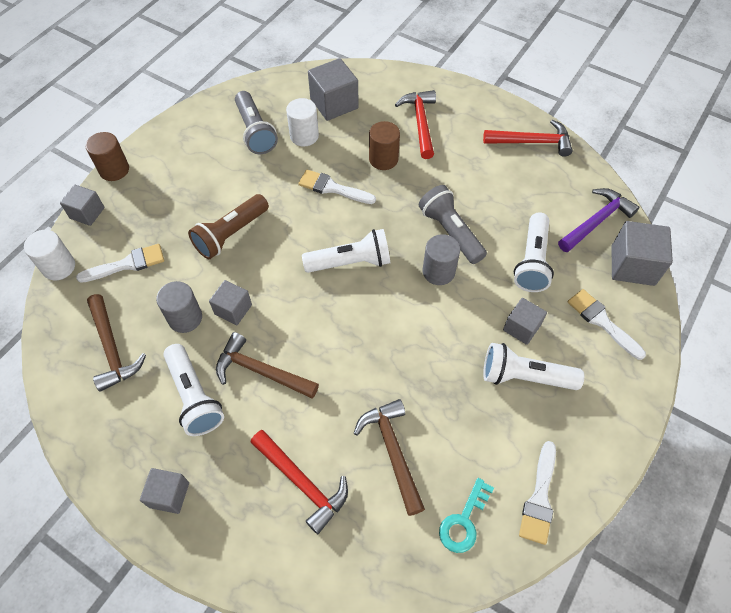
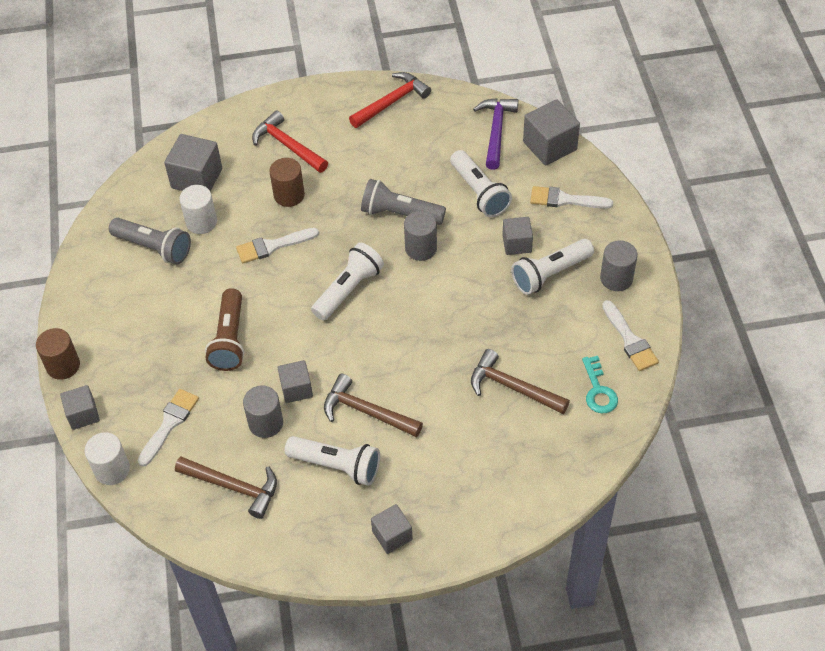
camera: 40 degrees left, 5 degrees down
brown hammer [216,332,319,399] -> brown hammer turned 45 degrees clockwise [324,374,423,437]
red hammer [250,430,348,534] -> none
none -> grey cylinder [600,240,637,291]

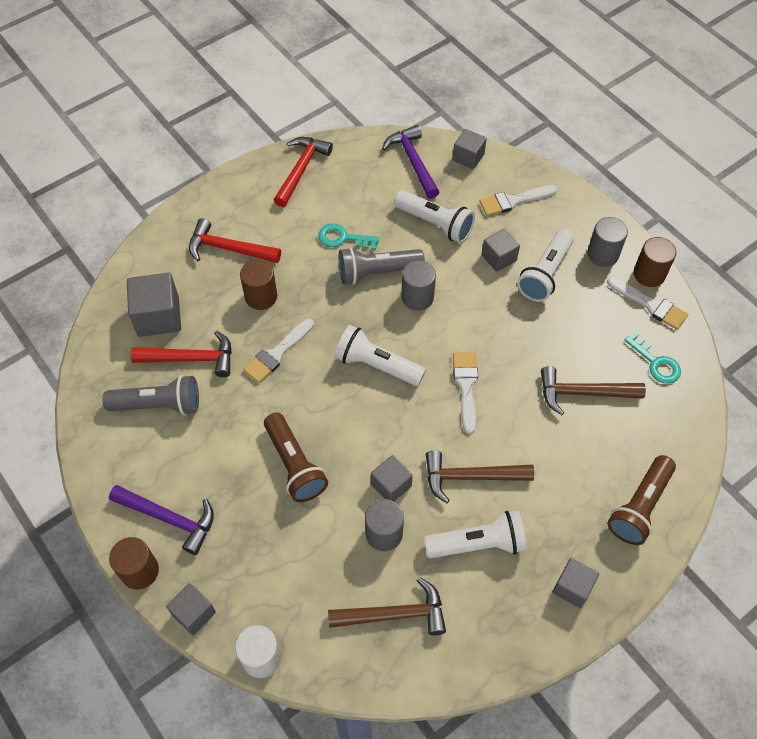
camera: 30 degrees left, 5 degrees up
white brush [138,389,199,467] -> white brush moved to [453,352,478,434]
white cylinder [179,185,217,234] -> red hammer [131,330,232,377]
white flashlight [311,242,384,321] -> white flashlight turned 75 degrees counterclockwise [335,325,426,386]
grey cube [523,99,580,166] -> grey cube [452,129,487,169], size x0.63
none -> purple hammer [109,485,214,555]
none -> turquoise key [318,223,379,250]
none -> brown flashlight [608,455,676,545]
none -> brown cylinder [634,237,676,287]

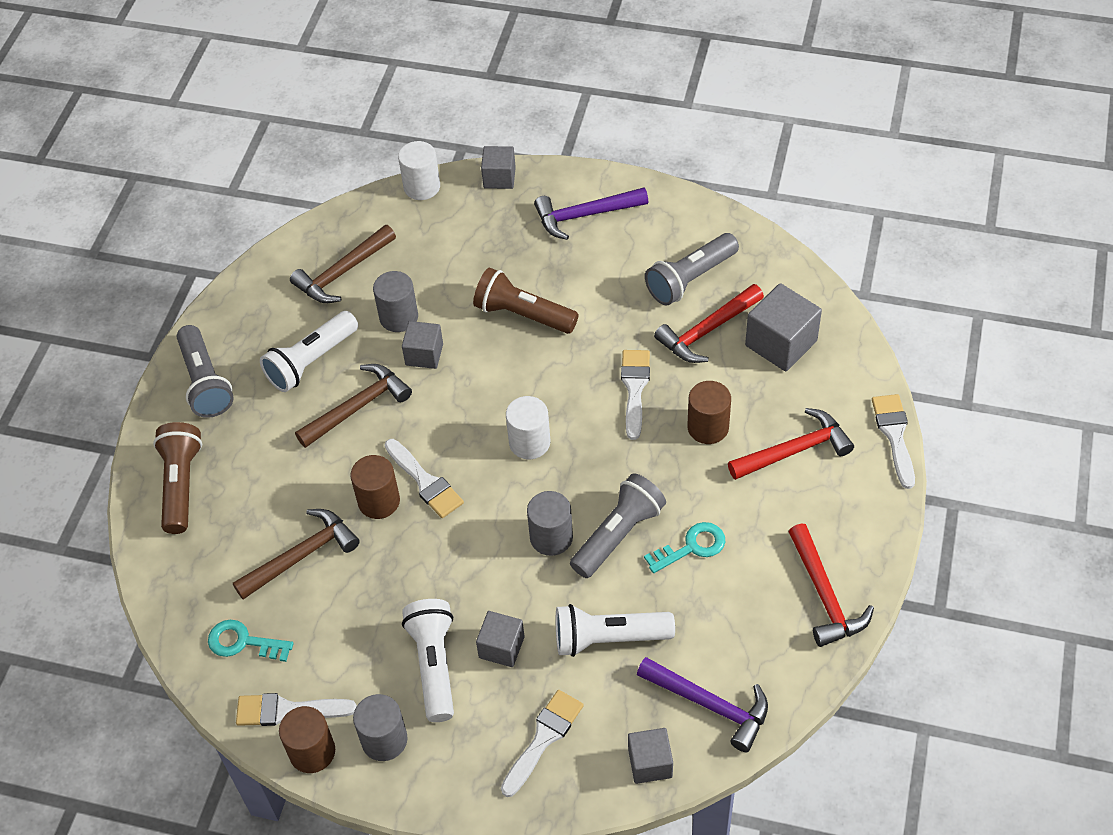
camera: 145 degrees right, 5 degrees down
brown cylinder [109,537,159,590] -> brown cylinder moved to [350,455,400,519]
white flashlight [335,325,426,386] -> white cylinder [506,396,550,459]
grey cube [553,558,599,608] -> grey flashlight [177,325,234,418]
none -> white brush [872,394,915,489]

